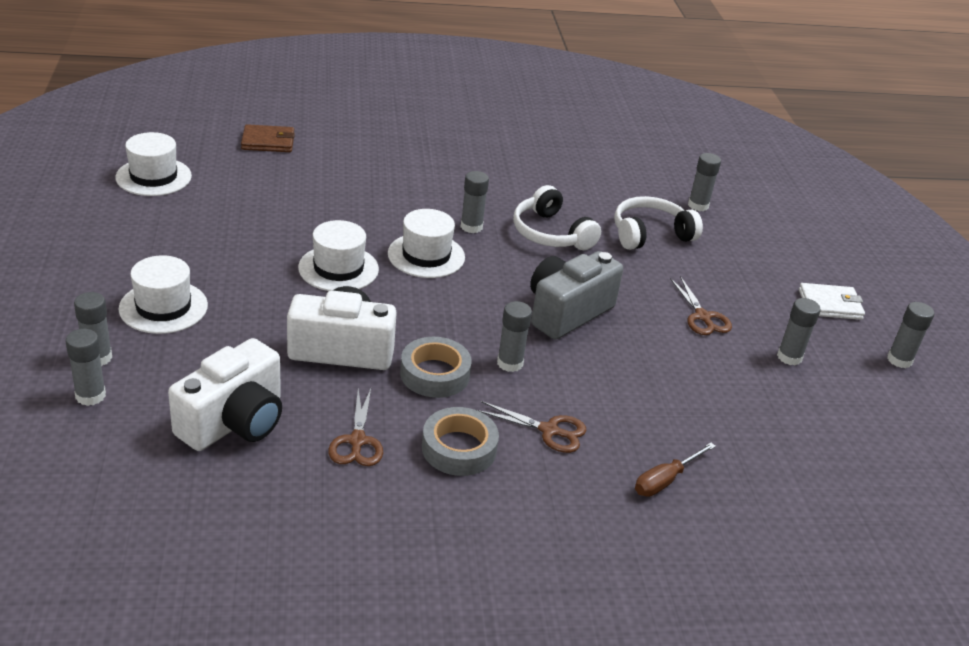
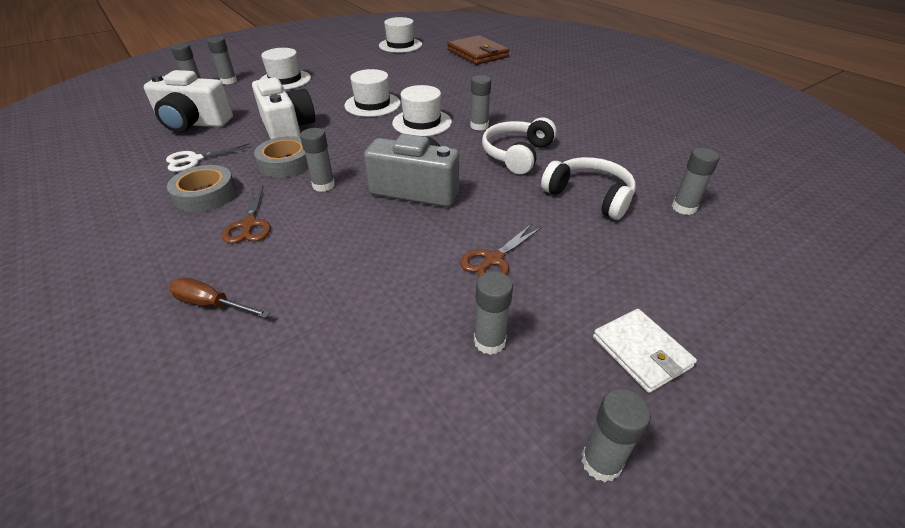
camera: 65 degrees right, 5 degrees up
brown wallet [241,124,295,152] -> brown wallet [447,35,509,65], size x1.57
brown scissors [328,389,383,466] -> white scissors [166,143,252,172]

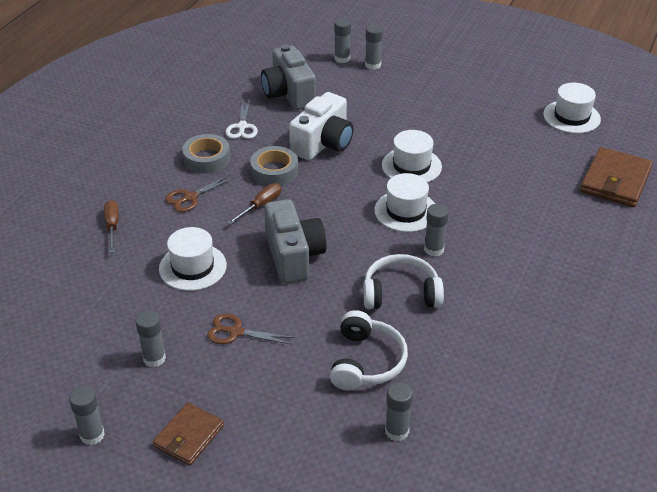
camera: 60 degrees right, 0 degrees up
white camera [144,70,233,132] -> grey camera [261,45,316,110]
white scissors [166,143,252,172] -> white scissors turned 120 degrees counterclockwise [225,99,258,139]
white hat [260,48,311,90] -> white hat moved to [159,227,227,291]
grey glue stick [300,128,335,192] -> brown screwdriver [227,183,281,225]
white wallet [593,309,697,393] -> brown wallet [153,403,224,465]

